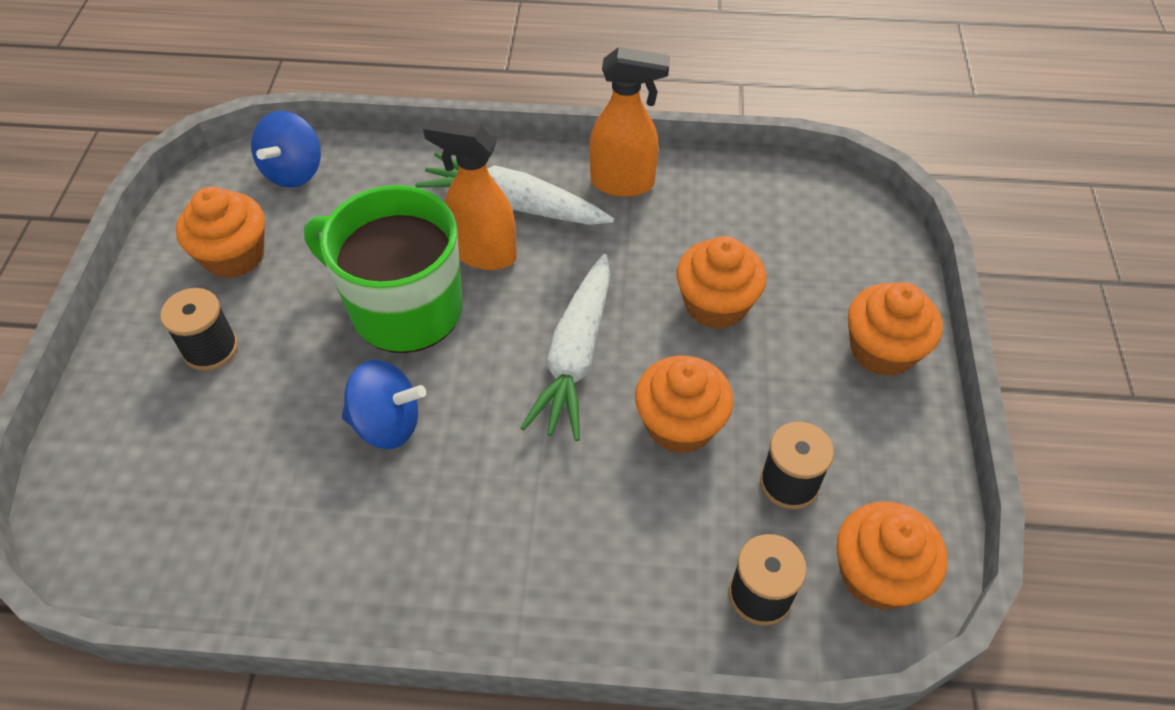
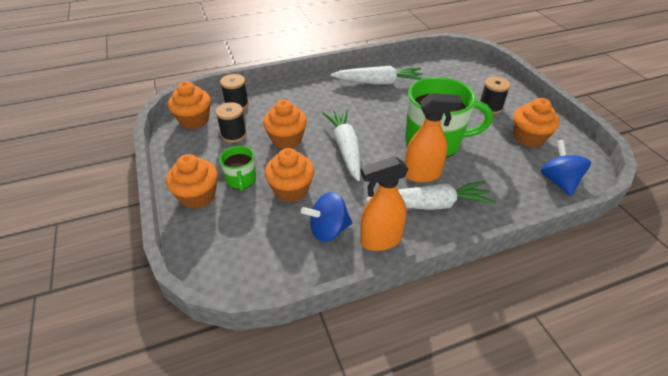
camera: 155 degrees right, 10 degrees down
blue spinning top [342,360,426,449] -> blue spinning top moved to [301,192,353,242]
none -> green mug [219,146,256,191]
none -> white carrot [331,66,424,84]

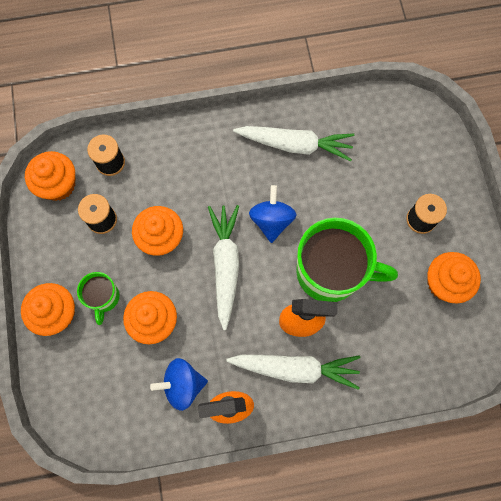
camera: 10 degrees right, 30 degrees up
blue spinning top [541,140,591,196] -> blue spinning top moved to [249,185,297,243]

